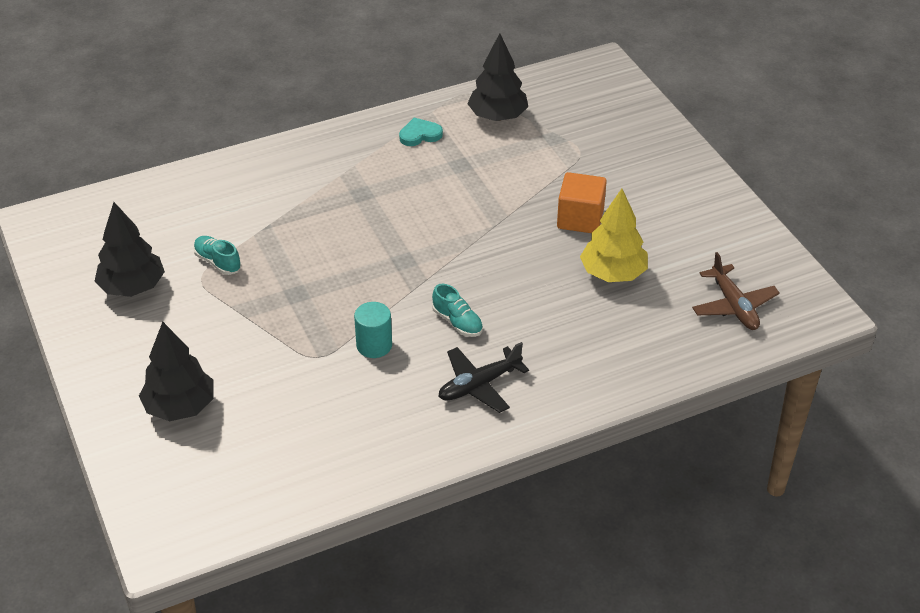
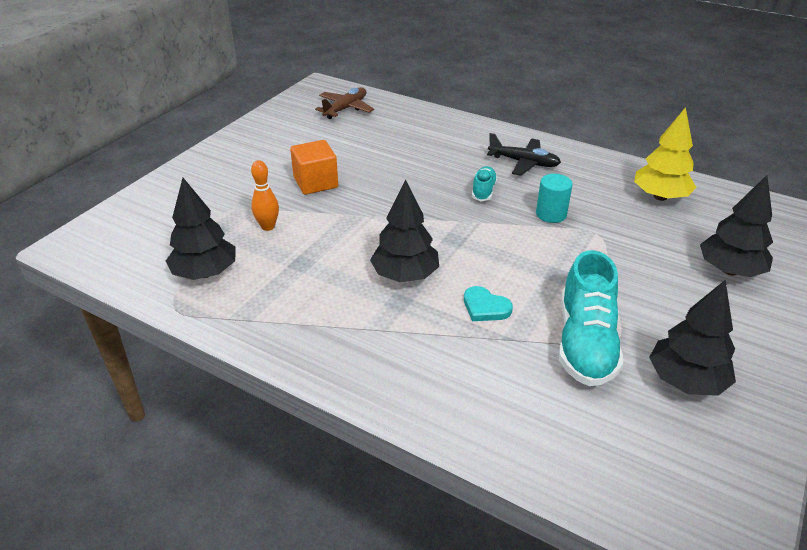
camera: 125 degrees left, 5 degrees down
turquoise shoe [193,236,241,275] -> turquoise shoe [559,250,623,386], size x2.00
turquoise heart [399,118,443,146] -> turquoise heart moved to [464,286,513,321]
yellow tree [580,189,648,282] -> yellow tree moved to [634,107,697,201]
none -> orange bowling pin [251,160,279,231]
none -> black tree [370,179,439,282]

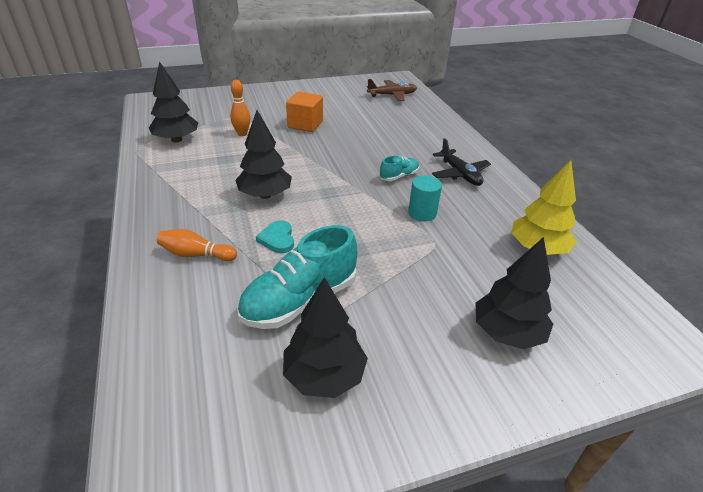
camera: 40 degrees right, 0 degrees up
none -> orange bowling pin [157,229,237,261]

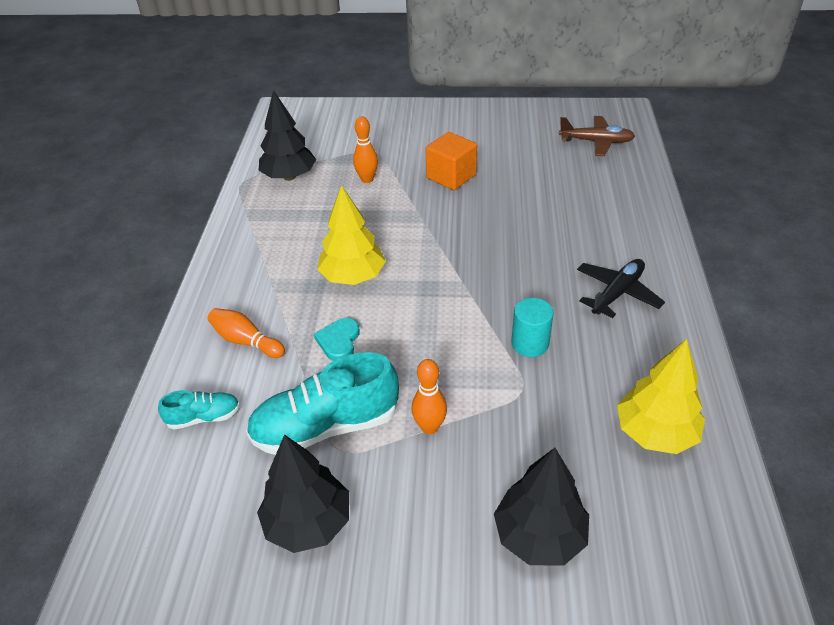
camera: 25 degrees right, 5 degrees up
black tree [235,110,292,199] -> yellow tree [317,185,386,285]
turquoise shoe [379,156,419,181] -> turquoise shoe moved to [158,390,240,430]
black plane [432,138,491,186] -> black plane turned 135 degrees counterclockwise [577,259,665,318]
none -> orange bowling pin [411,359,447,434]

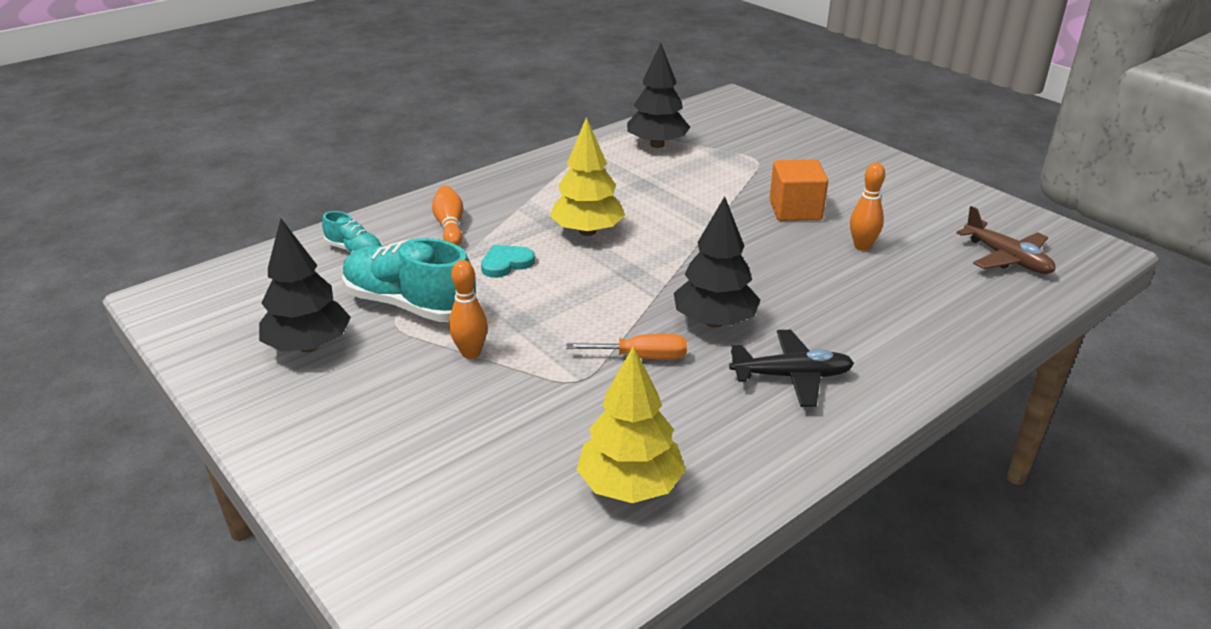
camera: 45 degrees right, 10 degrees down
orange bowling pin [353,116,378,183] -> orange bowling pin moved to [850,163,885,251]
black tree [494,448,589,566] -> black tree moved to [674,196,760,328]
turquoise cylinder [512,298,554,357] -> orange screwdriver [566,334,687,360]

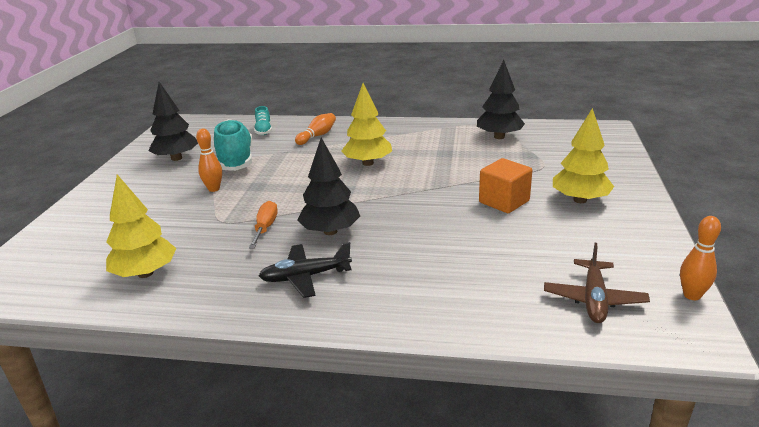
camera: 50 degrees right, 5 degrees down
turquoise heart [481,245,535,278] -> none
orange screwdriver [566,334,687,360] -> orange screwdriver turned 135 degrees counterclockwise [249,201,278,248]
black plane [729,330,854,407] -> black plane turned 120 degrees clockwise [259,242,352,298]
orange bowling pin [850,163,885,251] -> orange bowling pin moved to [680,216,721,300]
none -> yellow tree [553,108,614,203]

